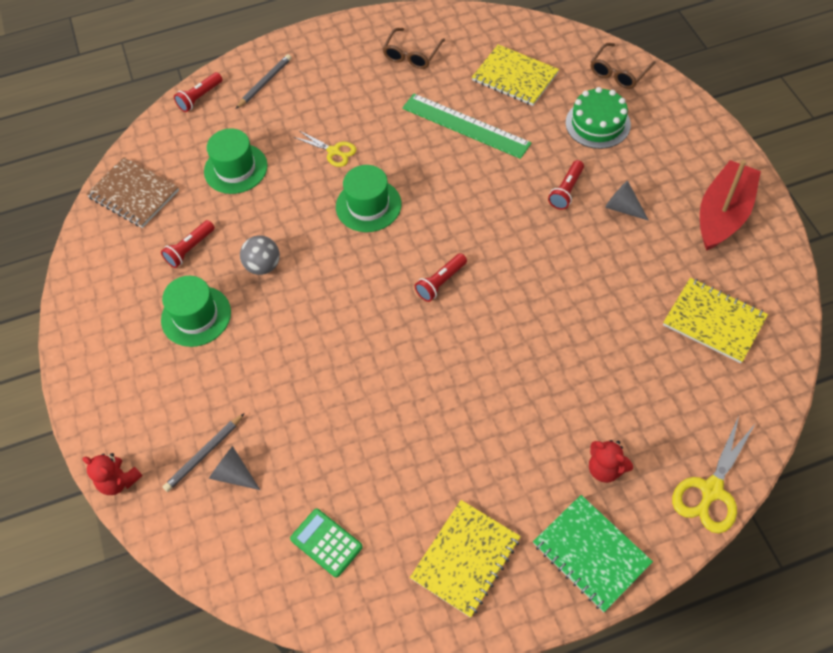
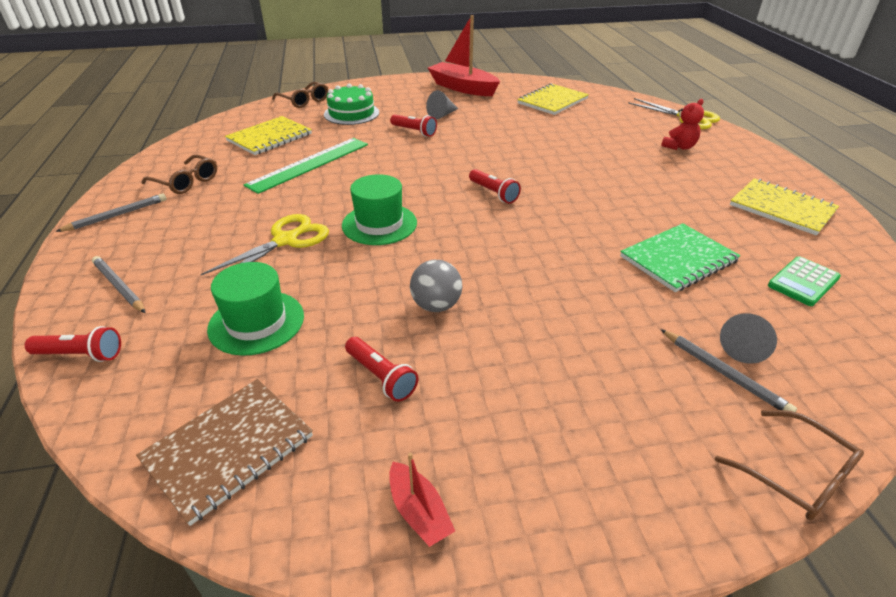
camera: 85 degrees left, 20 degrees down
red teddy bear [82,453,143,495] -> brown glasses [715,410,864,520]
green hat [161,276,231,347] -> none
red flashlight [174,72,223,112] -> red flashlight turned 45 degrees counterclockwise [25,326,121,362]
yellow scissors [294,131,356,167] -> yellow scissors [201,214,329,275], size x1.56
green notebook [533,495,653,612] -> green notebook moved to [620,223,741,292]
none -> grey pencil [55,193,166,232]
none -> red boat [389,453,455,547]

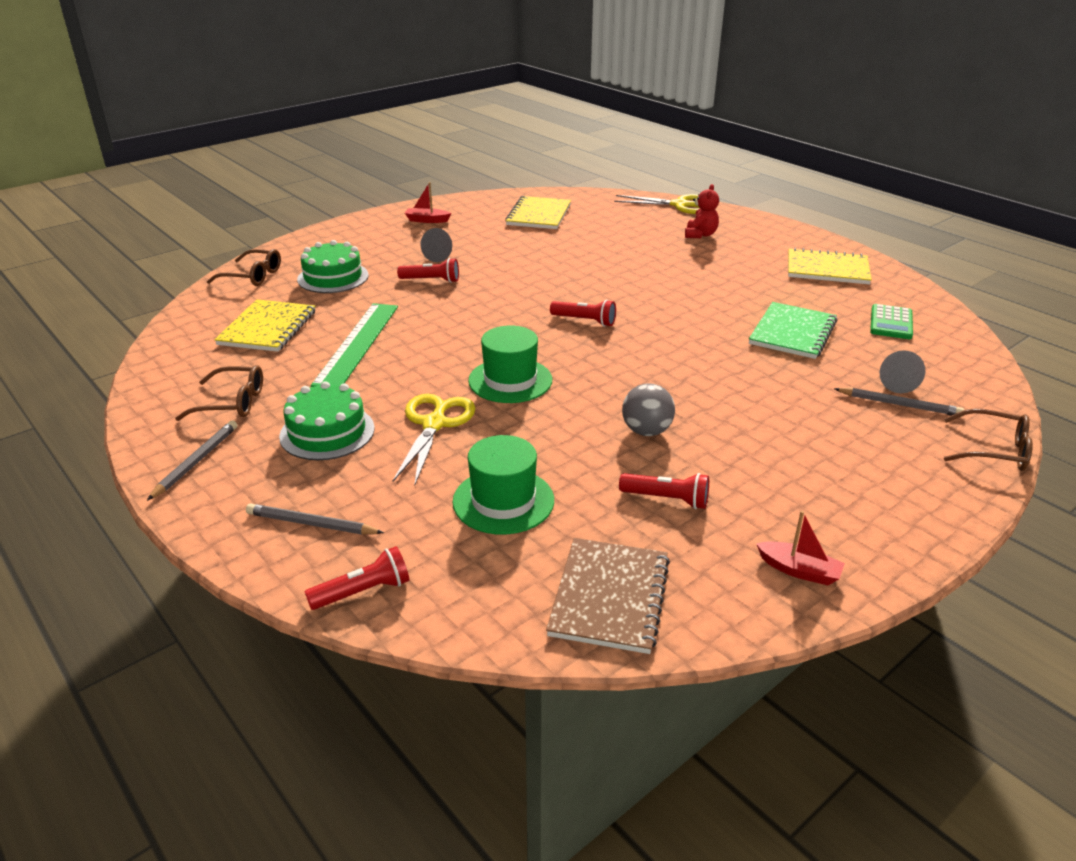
camera: 30 degrees left, 5 degrees down
red boat [428,15,500,96] -> red boat [405,182,451,223], size x0.47
none -> green cake [279,381,375,460]

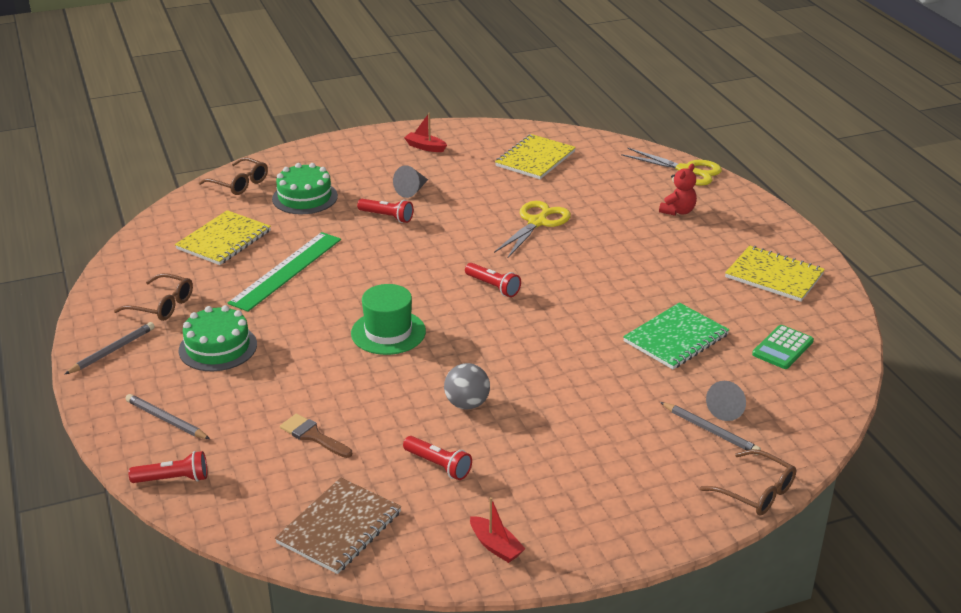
camera: 20 degrees right, 0 degrees up
yellow scissors [393,394,475,486] -> yellow scissors moved to [494,201,571,257]
green hat [452,435,554,534] -> brown brush [280,414,352,458]

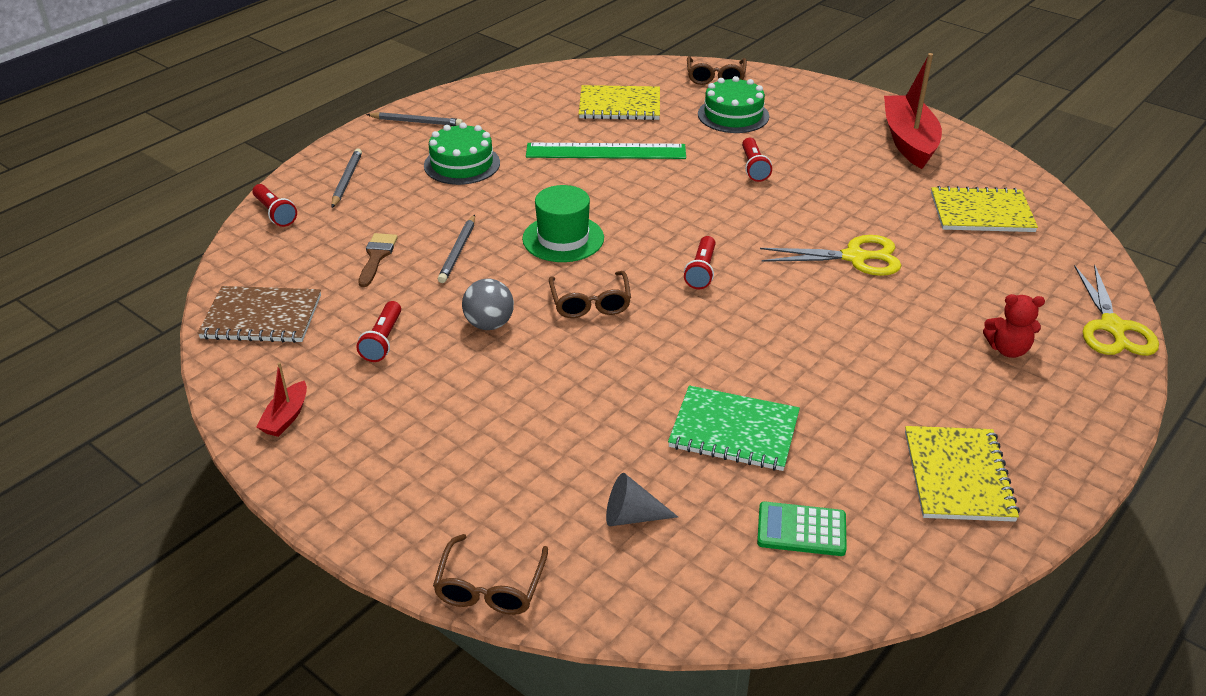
camera: 60 degrees right, 5 degrees up
brown glasses [114,273,193,321] -> brown glasses moved to [549,271,631,318]
grey cone [393,165,428,198] -> none
red boat [404,113,447,152] -> red boat [884,53,942,169], size x2.12
grey pencil [660,402,761,455] -> grey pencil moved to [438,215,475,283]

